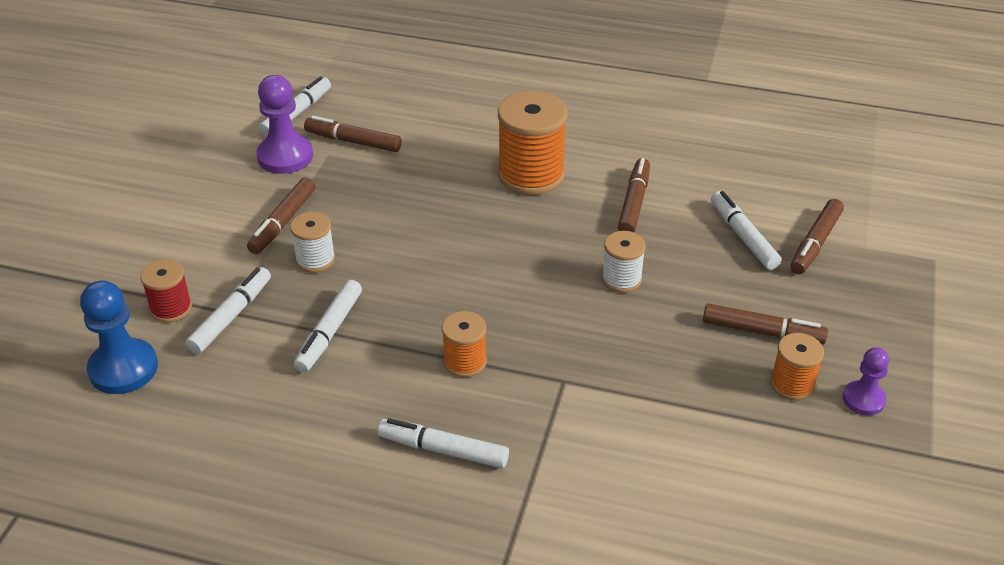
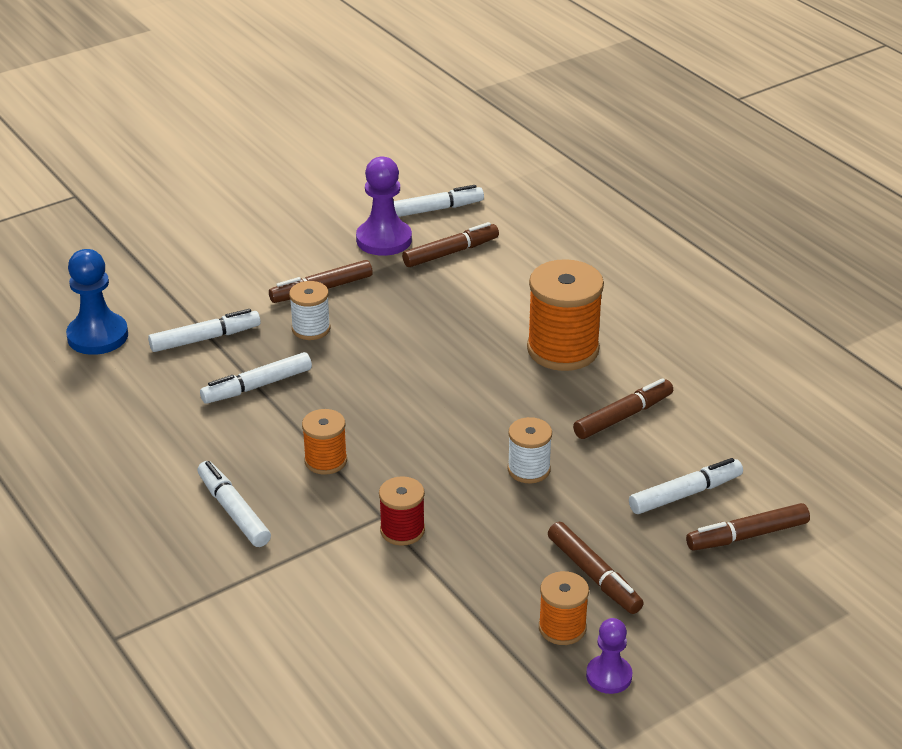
camera: 40 degrees right, 5 degrees down
red spool [140,259,192,323] -> red spool moved to [379,476,425,546]
brown marker [304,116,402,152] -> brown marker turned 90 degrees clockwise [402,222,499,267]
white marker [711,191,781,270] -> white marker turned 45 degrees clockwise [629,458,743,514]

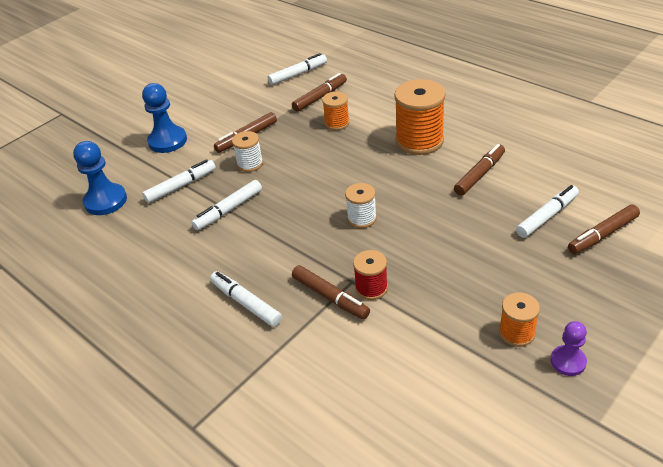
camera: 10 degrees left, 5 degrees up
orange spool [302,409,347,475] -> orange spool moved to [322,92,350,130]
purple pawn [356,156,412,256] -> none
white spool [508,417,552,483] -> white spool moved to [345,183,377,228]
brown marker [548,522,644,614] -> brown marker moved to [292,265,370,319]
none -> blue pawn [142,83,187,153]

